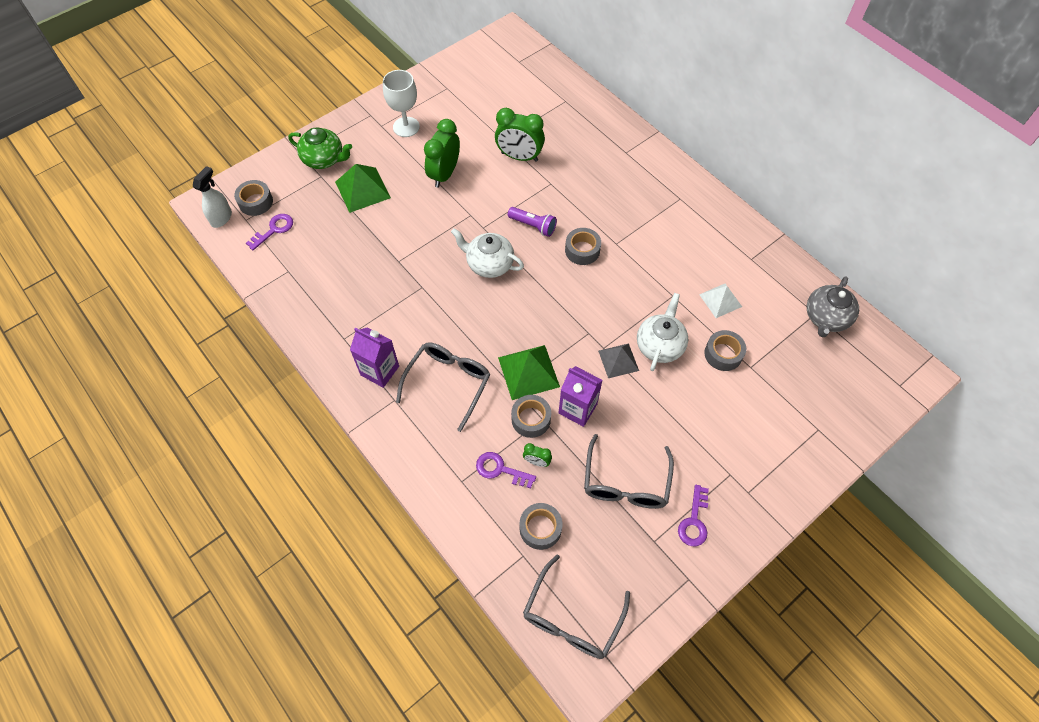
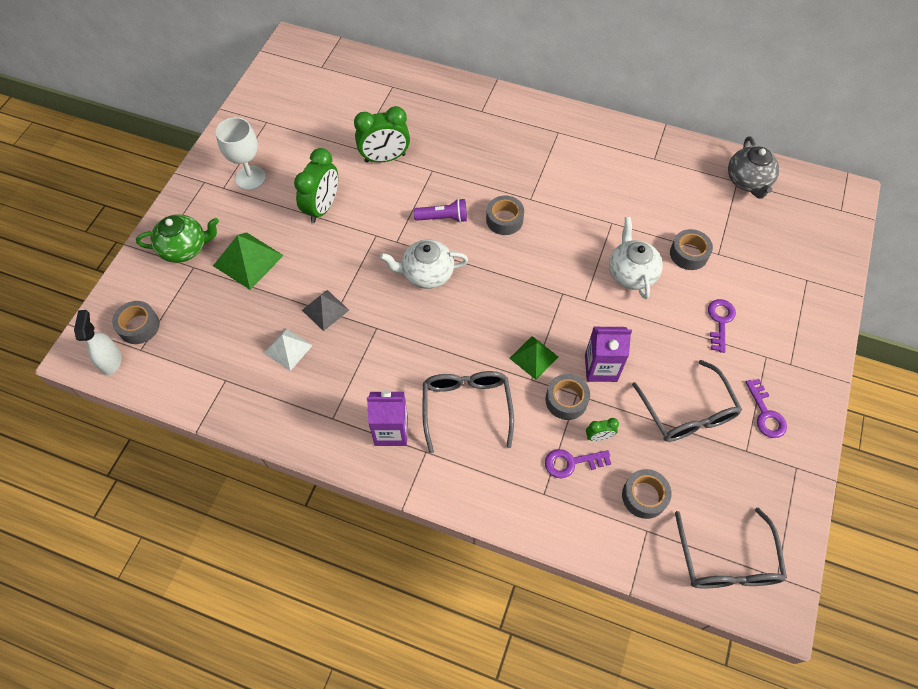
camera: 30 degrees left, 0 degrees up
purple key [246,214,293,250] -> purple key moved to [708,299,736,353]
green clock [424,119,460,188] -> green clock turned 150 degrees counterclockwise [294,148,338,223]
green pyramid [498,345,560,400] -> green pyramid [509,336,558,380], size x0.66
grey pyramid [598,343,639,378] -> grey pyramid moved to [302,290,349,331]
white pyramid [699,284,742,318] -> white pyramid moved to [264,328,313,371]

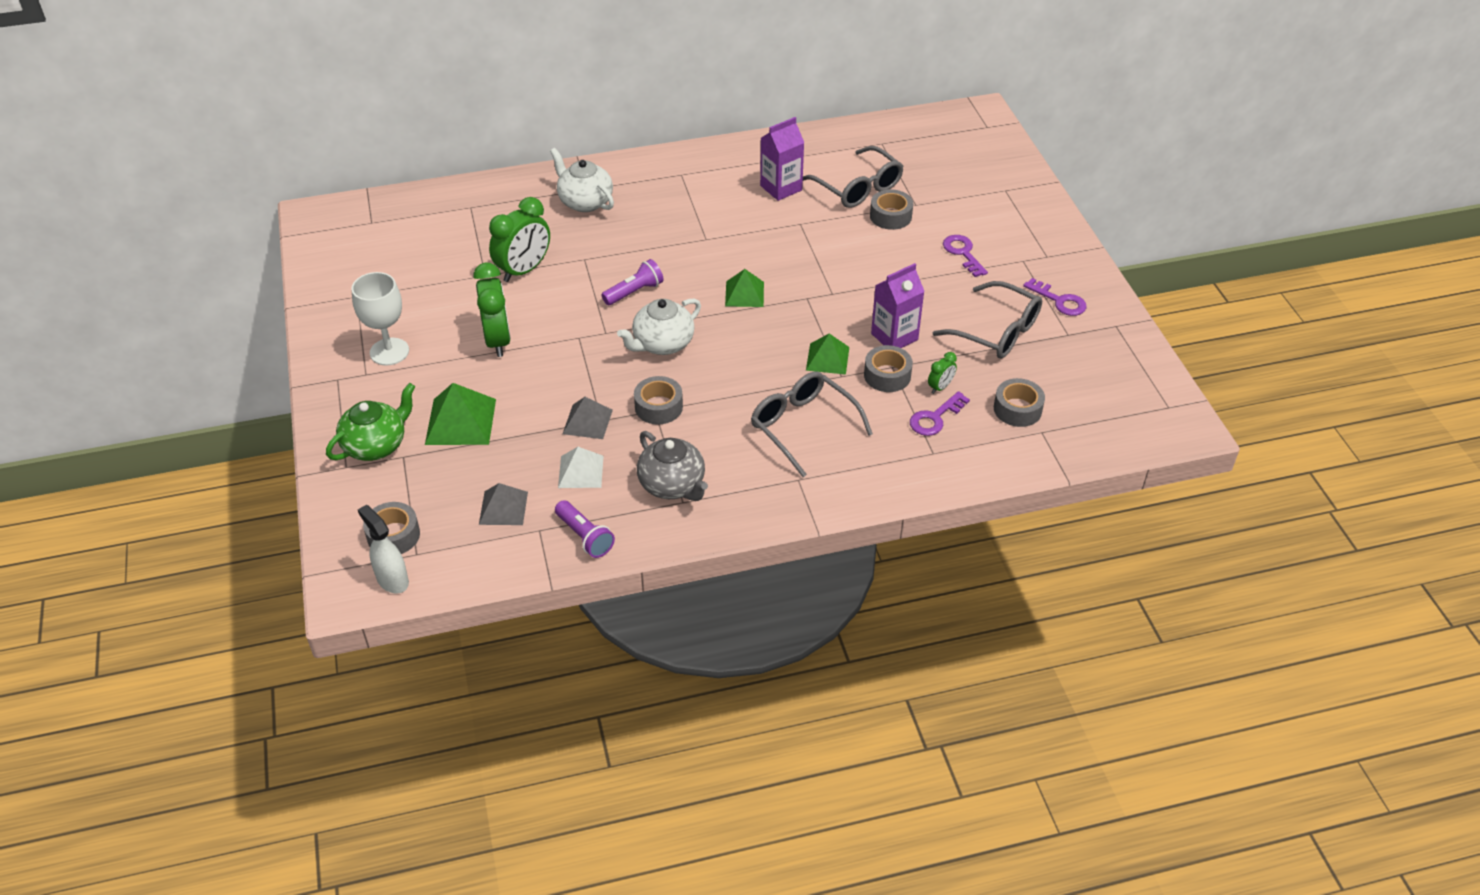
camera: 35 degrees left, 15 degrees down
purple carton [367,390,408,446] -> purple carton moved to [760,117,804,201]
grey tape [486,195,524,235] -> grey tape moved to [634,376,683,425]
white teapot [609,217,663,299] -> white teapot moved to [550,148,614,212]
grey glasses [675,507,787,589] -> grey glasses moved to [803,146,904,208]
grey teapot [728,136,780,199] -> grey teapot moved to [637,431,708,501]
none -> grey pyramid [479,483,528,525]
none -> purple flashlight [555,500,615,558]
none -> green pyramid [725,269,764,307]

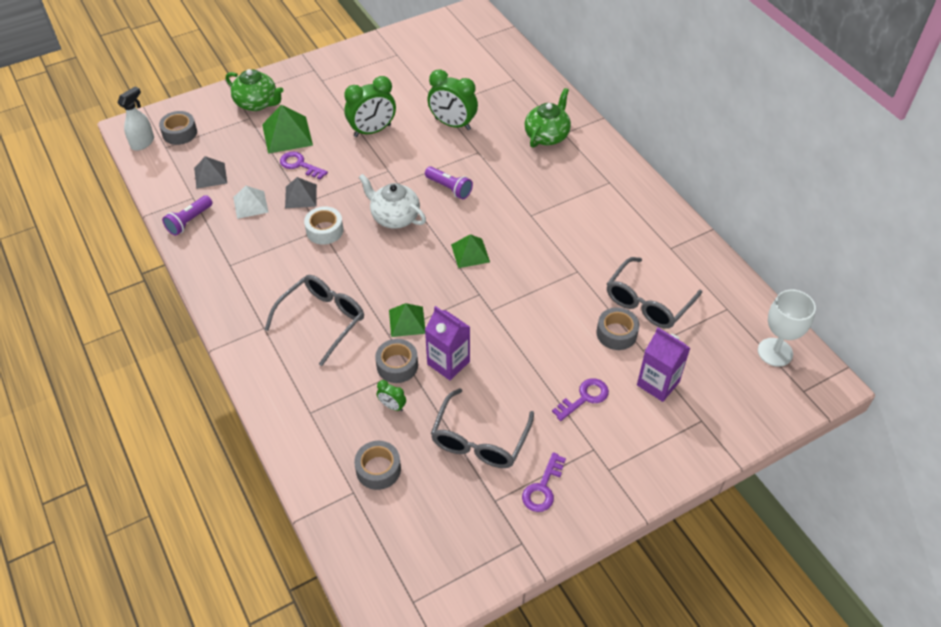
camera: 75 degrees right, 5 degrees up
white goblet [352,272,409,365] -> white goblet moved to [758,290,816,367]
white teapot [550,148,614,212] -> green teapot [524,88,571,148]
grey tape [634,376,683,425] -> white tape [304,206,344,245]
grey teapot [637,431,708,501] -> none
purple carton [760,117,804,201] -> purple carton moved to [637,327,690,402]
purple key [910,391,970,436] -> purple key moved to [280,151,328,180]

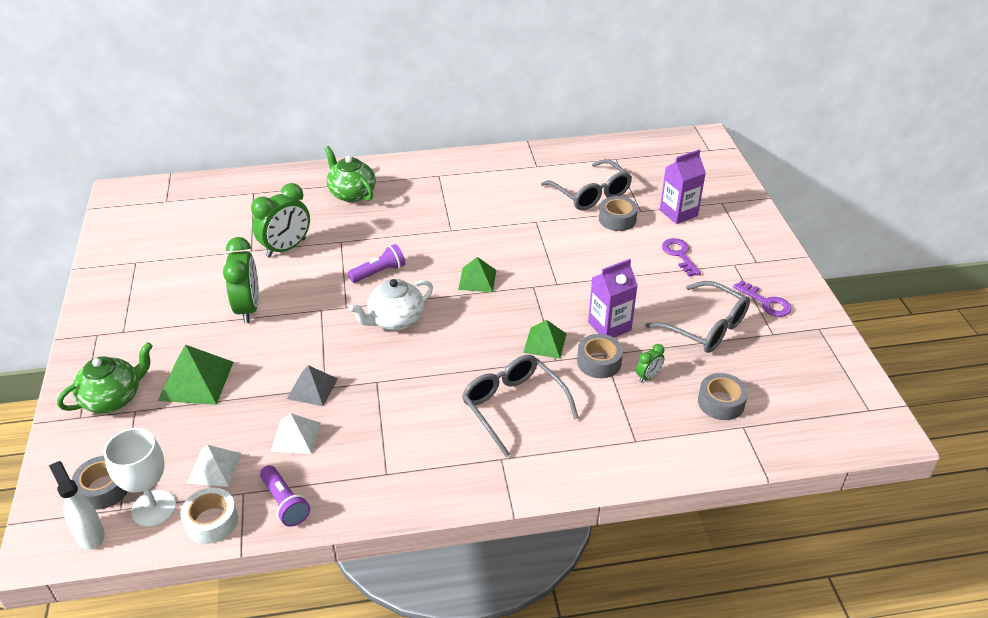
camera: 70 degrees left, 10 degrees down
grey pyramid [194,156,227,189] -> white pyramid [187,445,241,487]
purple key [280,151,328,180] -> none
white tape [304,206,344,245] -> white tape moved to [180,487,238,544]
white goblet [758,290,816,367] -> white goblet moved to [104,428,176,527]

